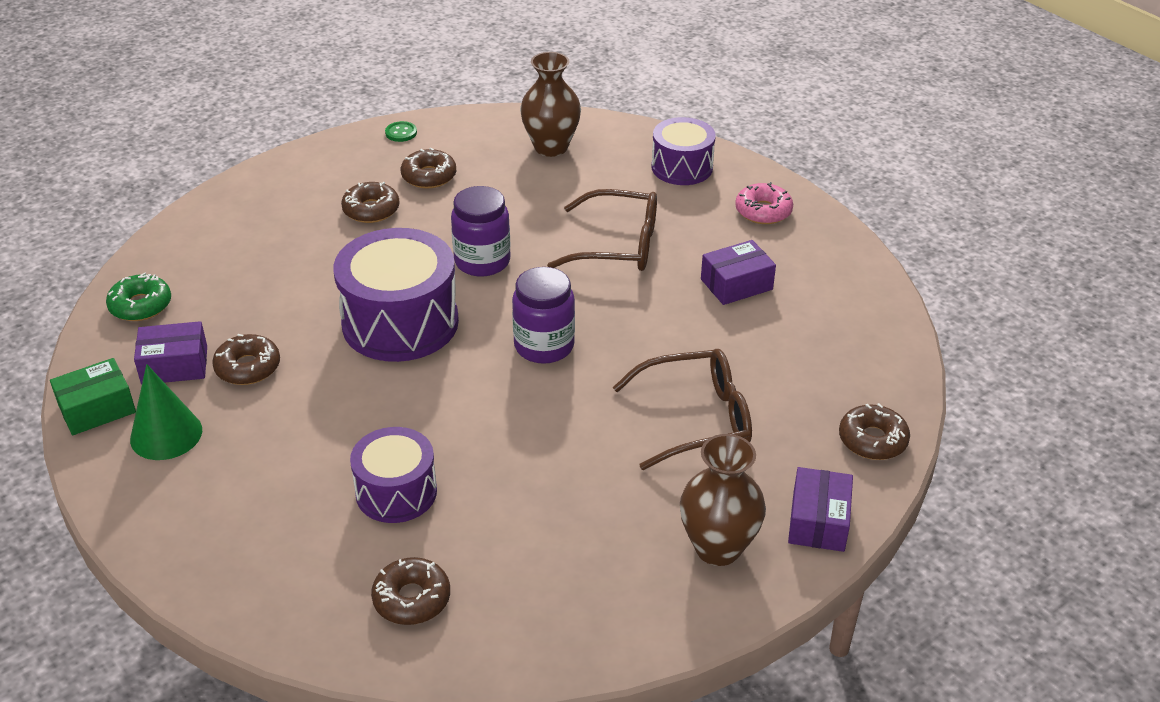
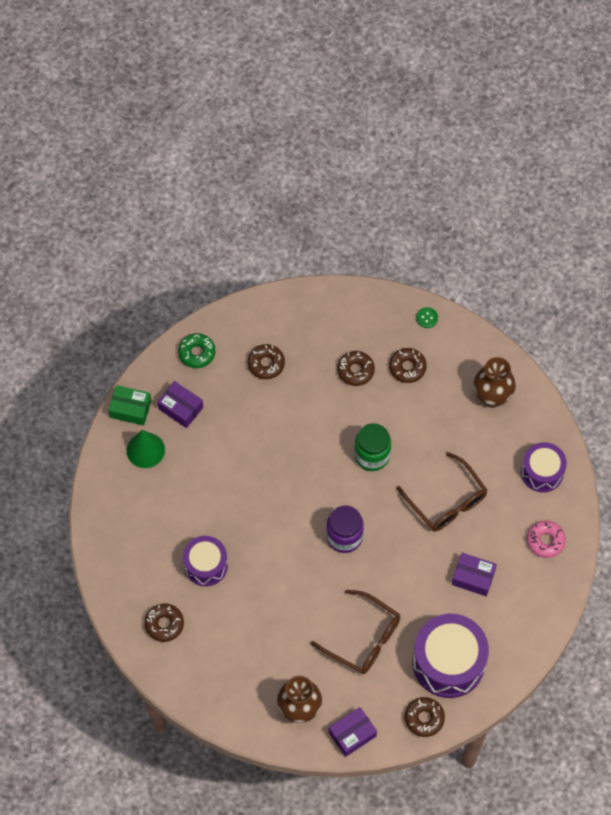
camera: 45 degrees right, 25 degrees up
brown donut [212,334,280,385] -> brown donut moved to [248,344,285,379]
purple drum [333,228,459,362] -> purple drum moved to [412,614,489,698]
purple jar [451,186,510,277] -> green jar [354,423,391,471]

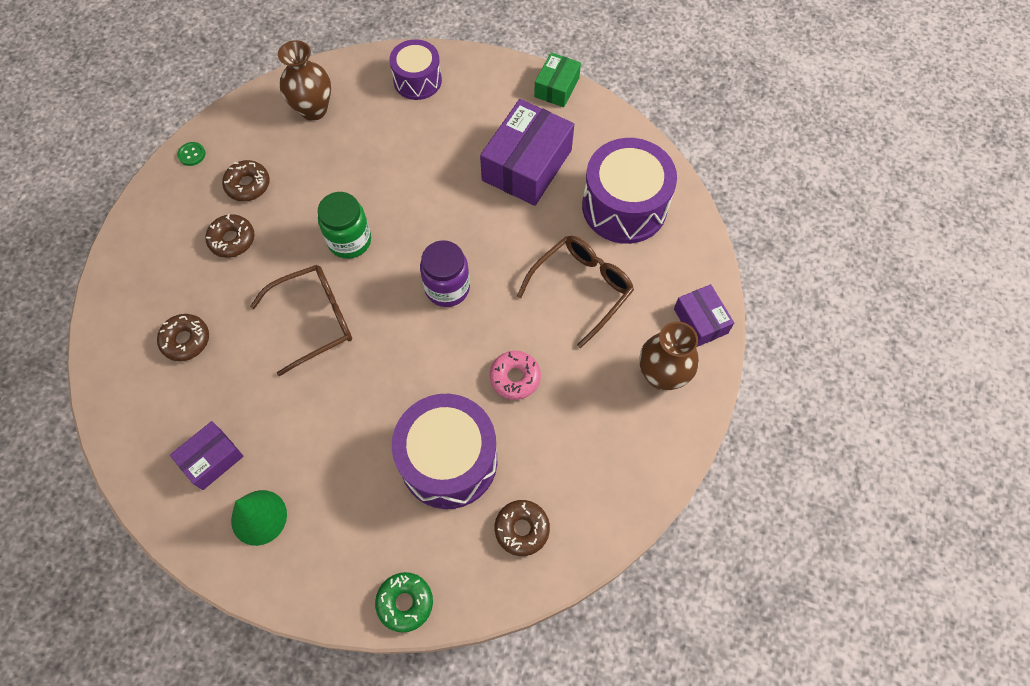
camera: 80 degrees left, 0 degrees up
green box [108,385,151,425] -> green box moved to [534,52,581,107]
green donut [178,333,215,368] -> green donut moved to [375,572,433,633]
purple drum [183,536,228,586] -> purple drum [392,394,497,509], size x1.64
brown glasses [397,452,487,531] -> brown glasses moved to [250,265,352,376]
brown donut [405,697,445,737] -> none
purple box [452,553,497,596] -> purple box [480,99,574,206], size x1.81
pink donut [527,520,566,558] -> pink donut moved to [490,351,541,400]

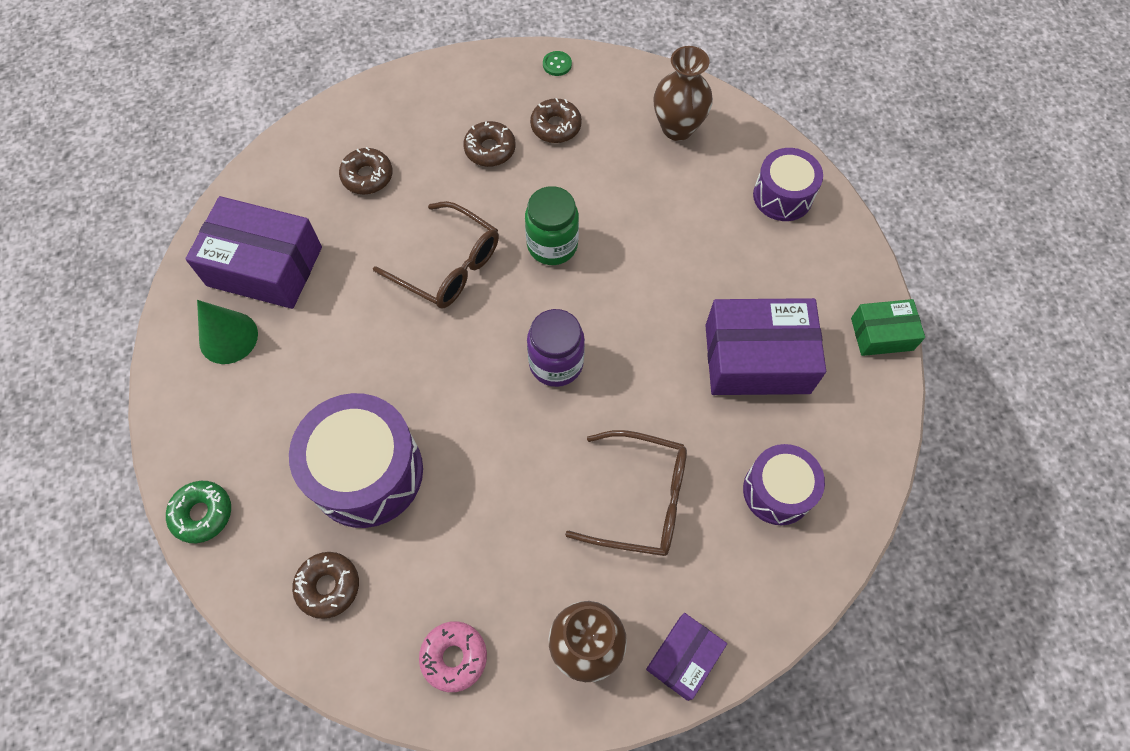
camera: 60 degrees right, 0 degrees up
purple box [170,421,244,490] -> purple box [185,196,322,309], size x1.81
pink donut [490,351,541,400] -> pink donut moved to [419,621,487,692]
purple drum [582,138,677,244] -> purple drum [743,444,825,525], size x0.61

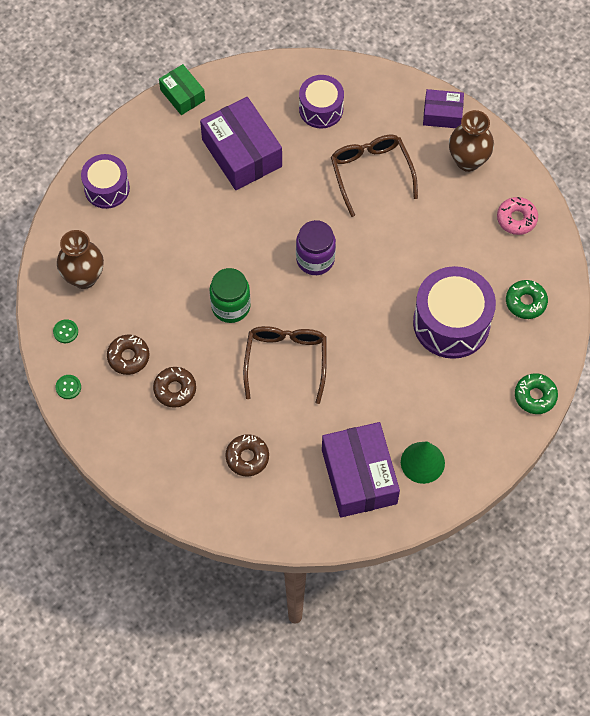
camera: 120 degrees left, 0 degrees up
brown donut [292,552,359,619] -> green donut [506,280,548,319]
none -> green button [53,319,78,343]

